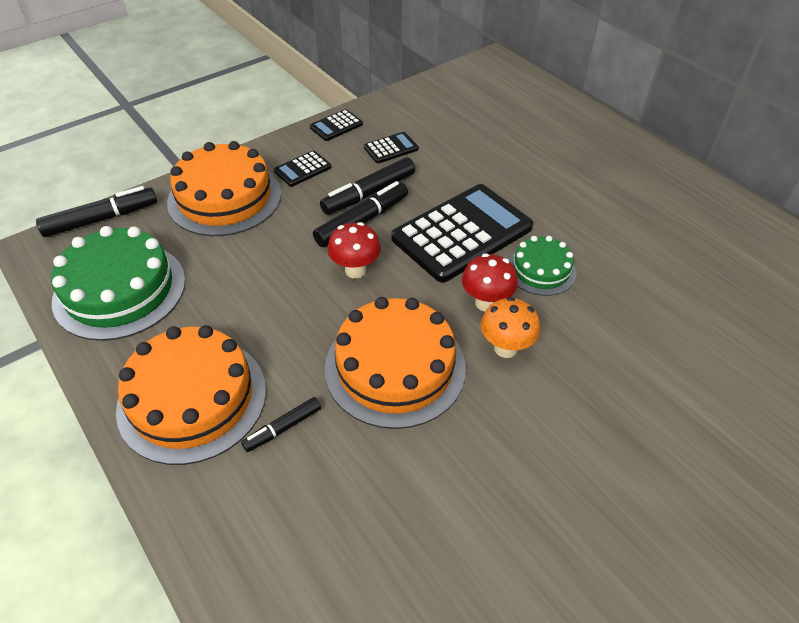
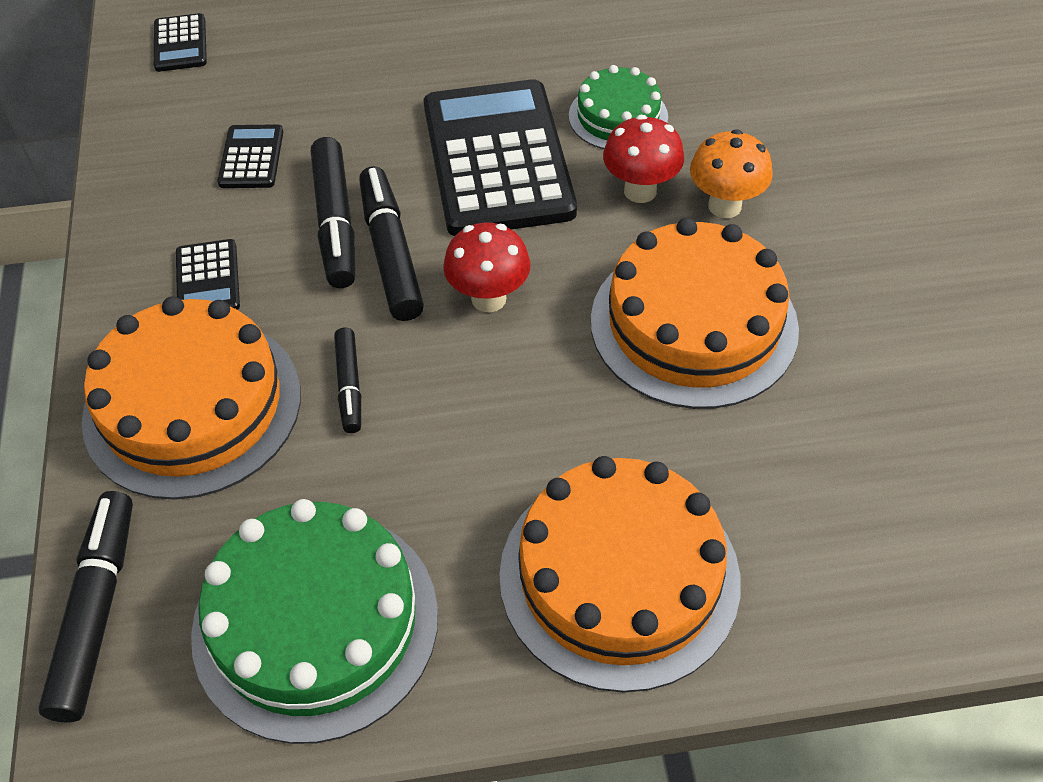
camera: 60 degrees left, 5 degrees up
black marker [241,397,321,452] -> black marker moved to [334,328,361,433]
black calculator [310,109,363,141] -> black calculator moved to [154,13,207,72]

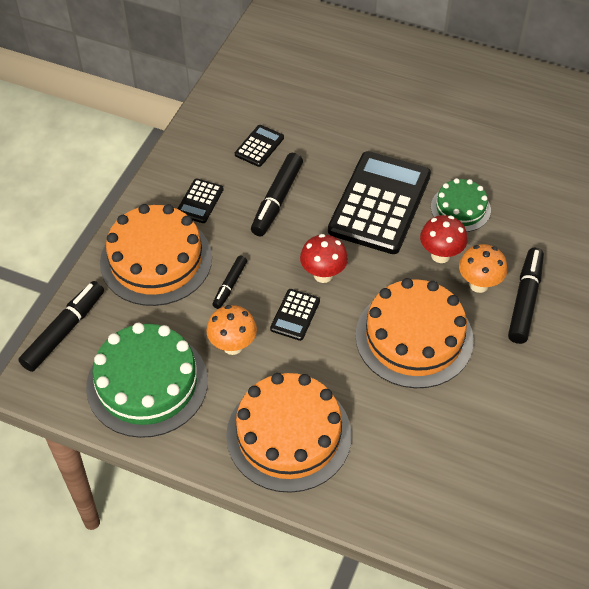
camera: 30 degrees right, 0 degrees up
black calculator [154,13,207,72] -> black calculator moved to [270,289,320,341]
black marker [359,166,424,321] -> black marker moved to [508,248,544,344]
none -> orange mushroom [206,305,257,355]

